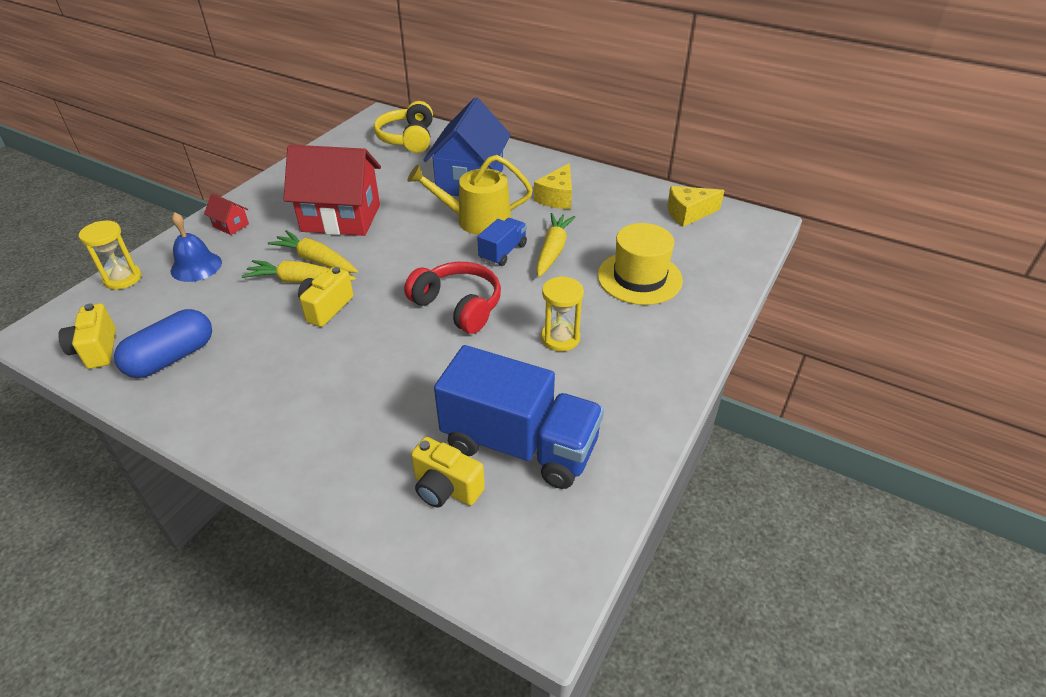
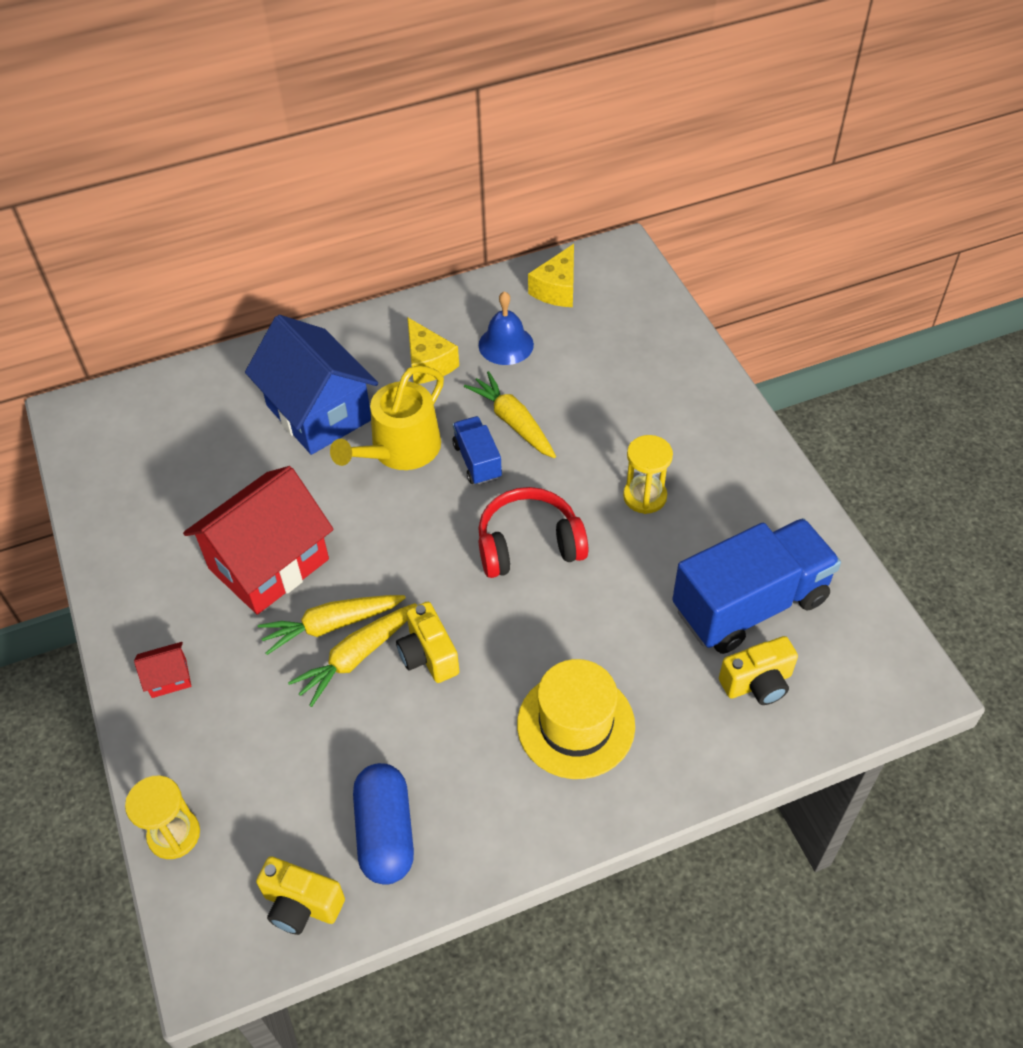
camera: 50 degrees left, 10 degrees up
blue bell [171,212,222,282] -> blue bell moved to [479,291,534,365]
yellow headphones [374,101,433,153] -> none
yellow hat [597,223,683,305] -> yellow hat moved to [517,659,635,779]

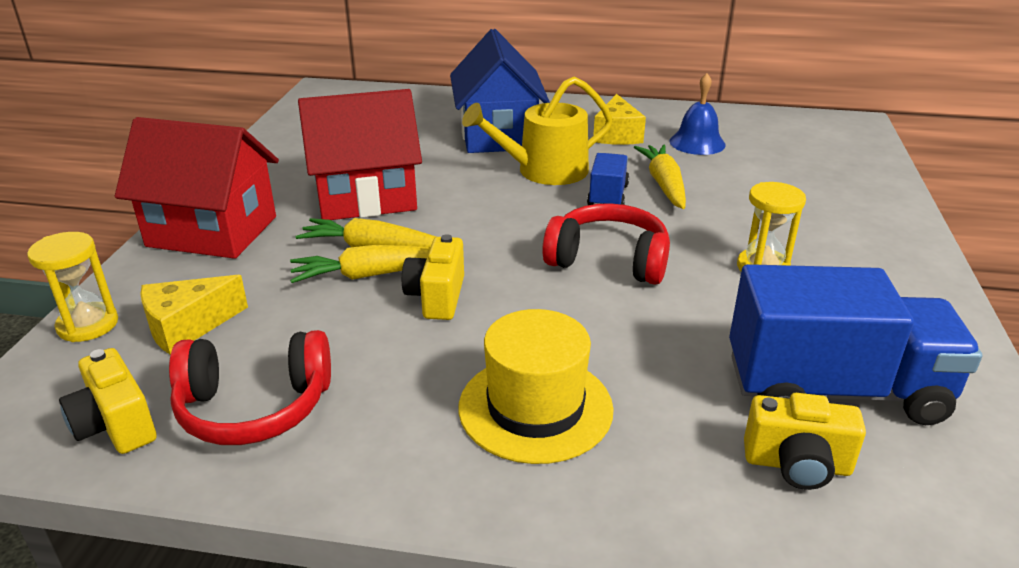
camera: 30 degrees right, 20 degrees down
red house [134,642,191,698] -> red house [115,117,279,259], size x2.47
blue capsule [353,763,414,885] -> red headphones [169,330,331,445]
yellow cheese [528,244,574,307] -> yellow cheese moved to [140,275,248,355]

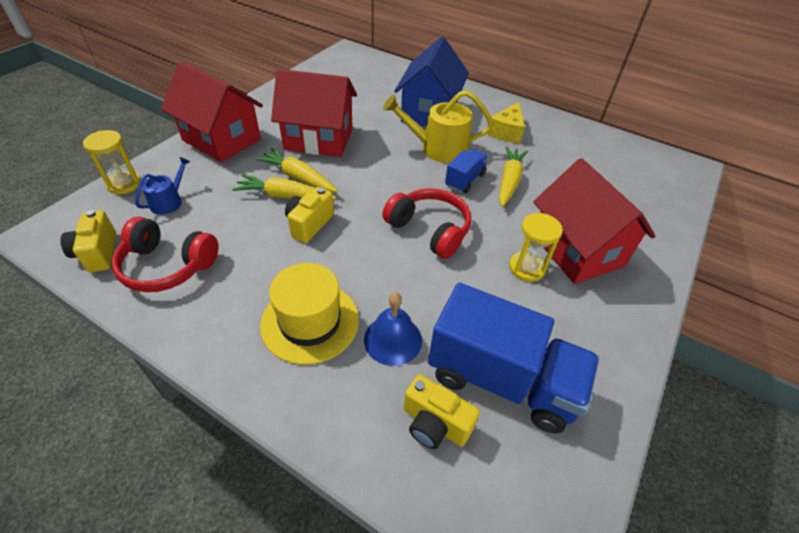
camera: 20 degrees right, 15 degrees up
yellow cheese [140,275,248,355] -> blue watering can [135,157,191,214]
blue bell [669,73,726,155] -> blue bell moved to [364,293,422,366]
none -> red house [533,158,655,284]

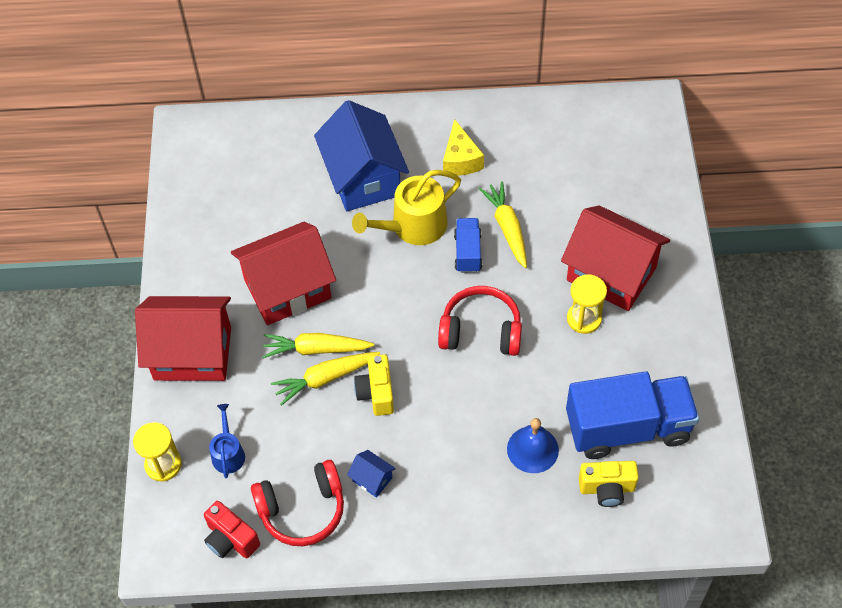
camera: 30 degrees left, 10 degrees up
yellow camera [60,210,116,272] -> red camera [204,501,260,558]
yellow hat [260,263,359,365] -> none
none -> blue house [347,450,396,498]

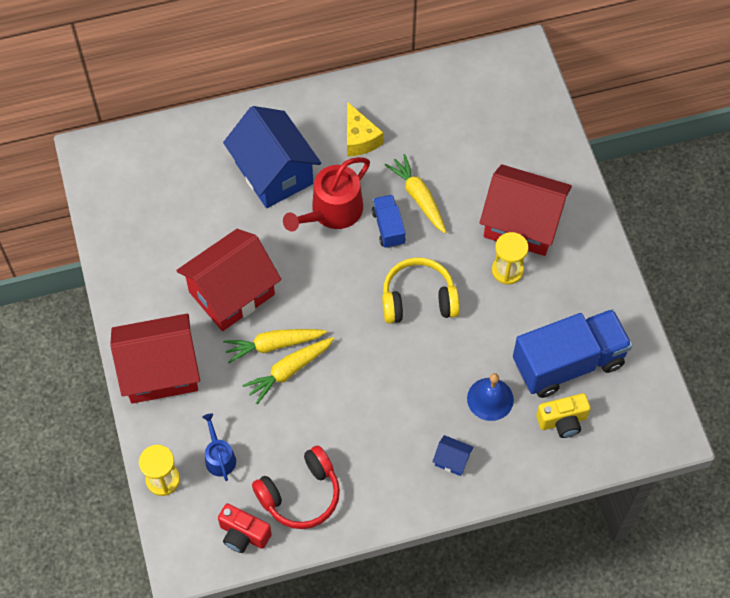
camera: 15 degrees left, 5 degrees up
blue house [347,450,396,498] -> blue house moved to [432,435,474,476]
yellow watering can [352,170,461,245] -> red watering can [283,157,370,232]
yellow camera [354,354,394,416] -> none
red headphones [438,286,522,356] -> yellow headphones [382,258,460,323]

